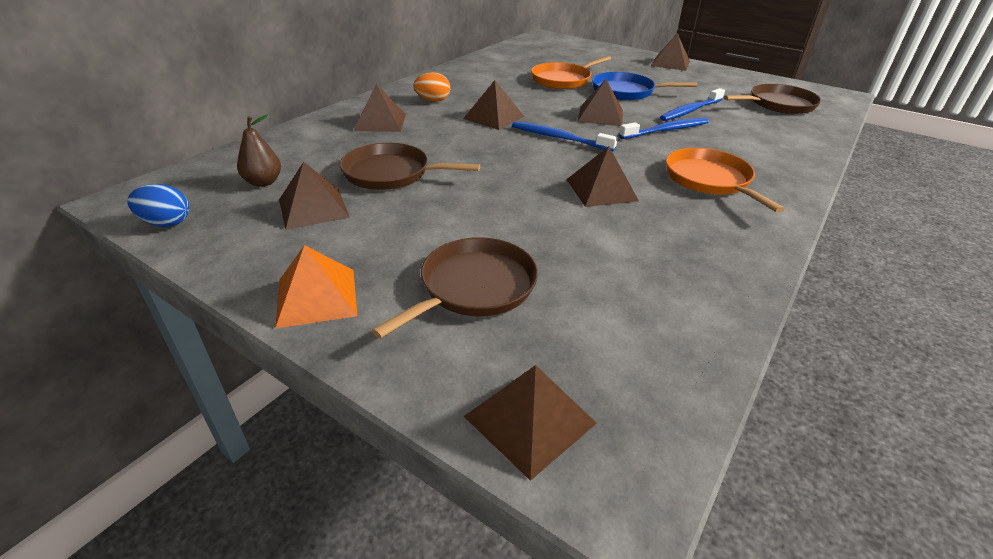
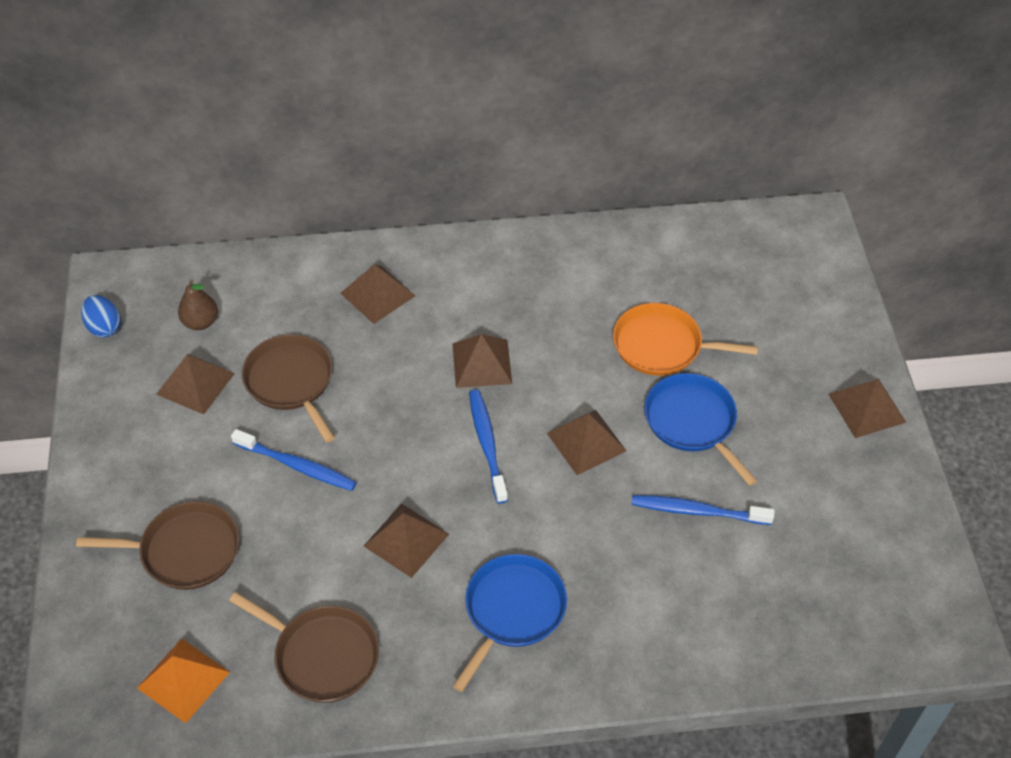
camera: 50 degrees right, 15 degrees up
orange pyramid [275,245,357,329] -> orange pyramid moved to [137,638,230,723]
orange egg [413,72,450,102] -> none
brown pyramid [464,365,597,481] -> none
blue toothbrush [619,118,709,139] -> blue toothbrush moved to [231,429,357,491]
orange pan [666,148,785,213] -> blue pan [453,554,567,692]
brown pan [724,84,821,114] -> brown pan moved to [229,592,379,703]

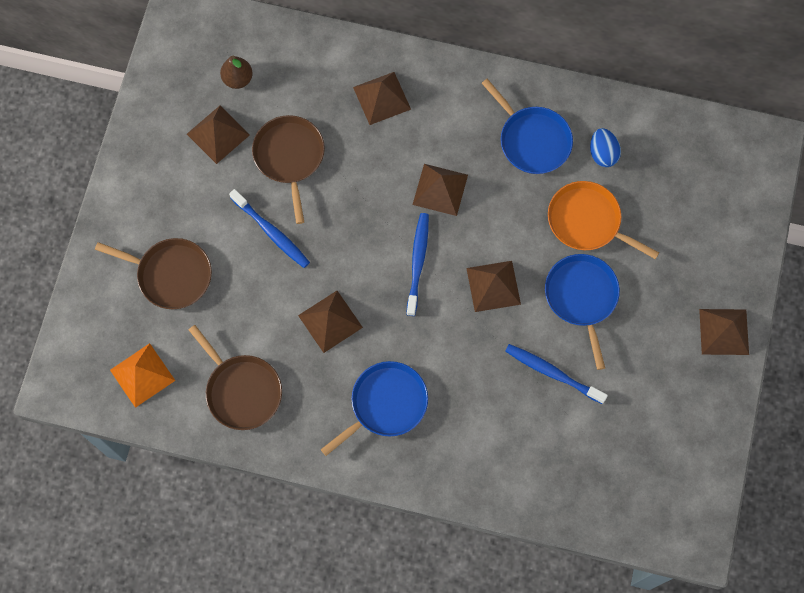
camera: 20 degrees right, 20 degrees up
blue egg [81,295,121,337] -> blue egg moved to [590,128,621,167]
none -> blue pan [482,79,573,174]

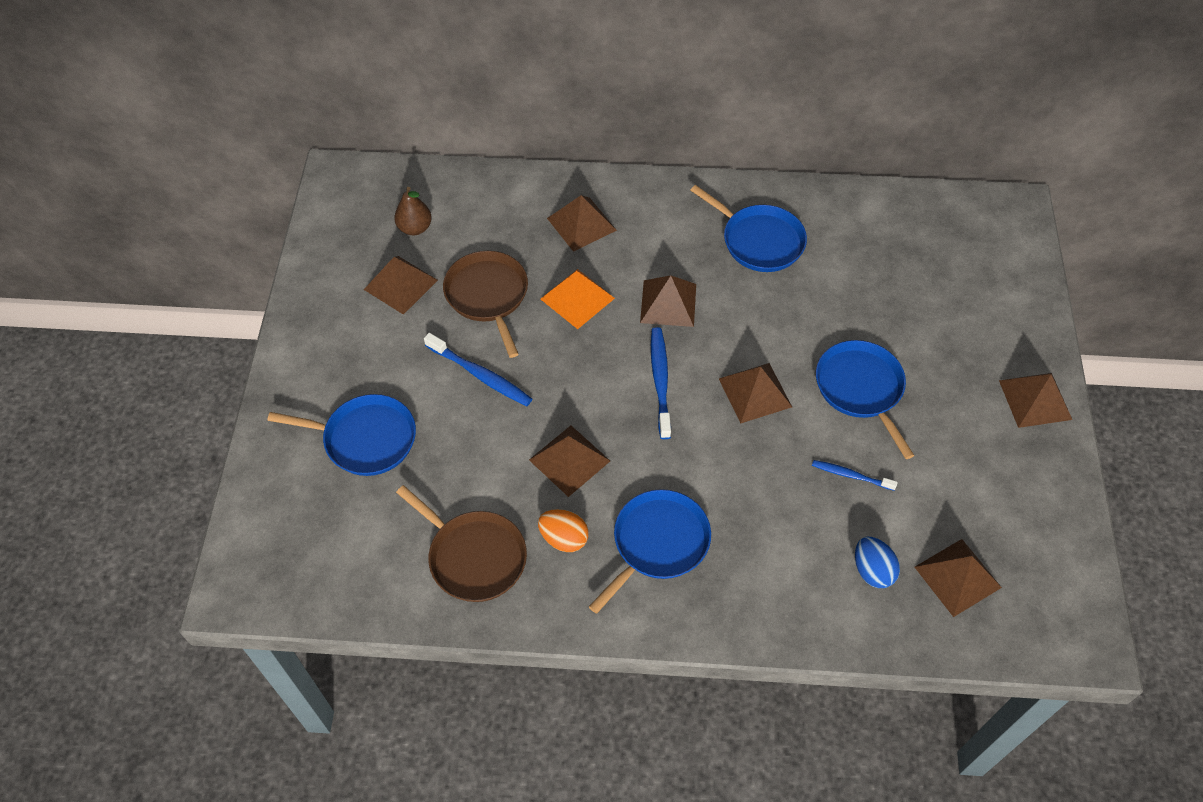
camera: 10 degrees left, 15 degrees down
brown pan [95,238,212,309] -> blue pan [267,394,416,476]
orange pyramid [110,343,175,408] -> orange pyramid moved to [541,269,615,329]
blue toothbrush [505,344,608,404] -> blue toothbrush [812,460,898,491], size x0.62
orange pan [548,181,659,259] -> none
blue egg [590,128,621,167] -> blue egg moved to [855,537,900,588]
none -> orange egg [538,509,589,552]
none -> brown pyramid [915,539,1002,617]

